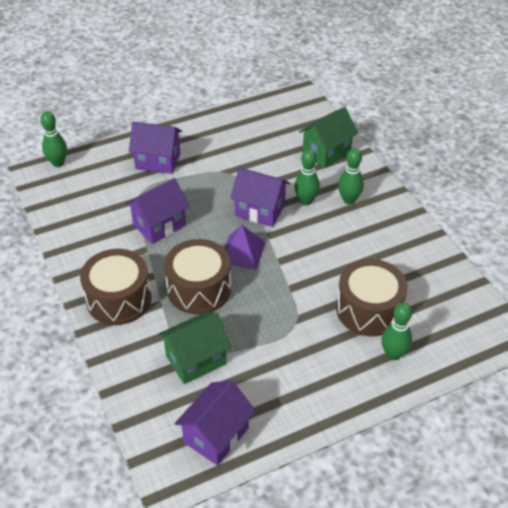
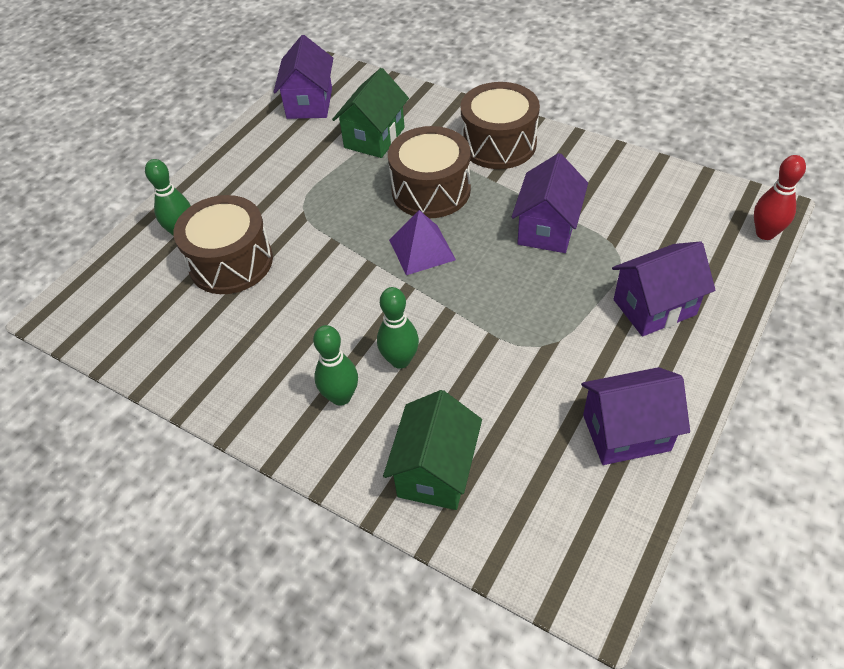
camera: 150 degrees right, 5 degrees up
green bowling pin [40,112,67,167] -> red bowling pin [754,155,806,240]
purple house [230,167,290,227] -> purple house moved to [581,367,690,465]

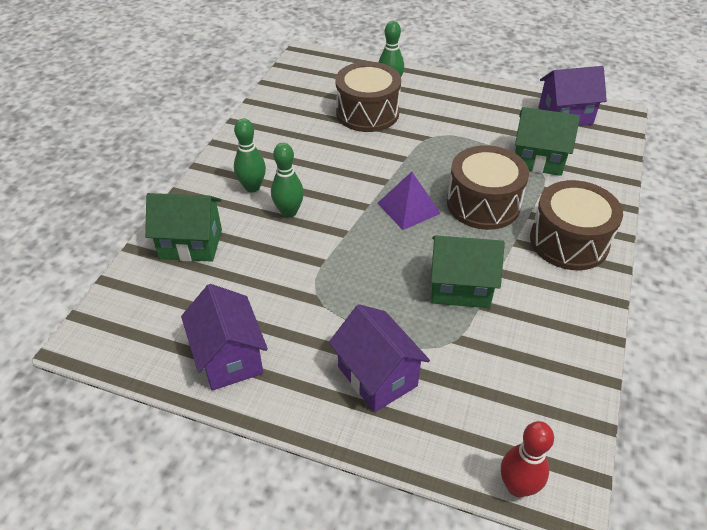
camera: 75 degrees right, 5 degrees down
purple house [512,153,588,253] -> green house [431,236,505,308]

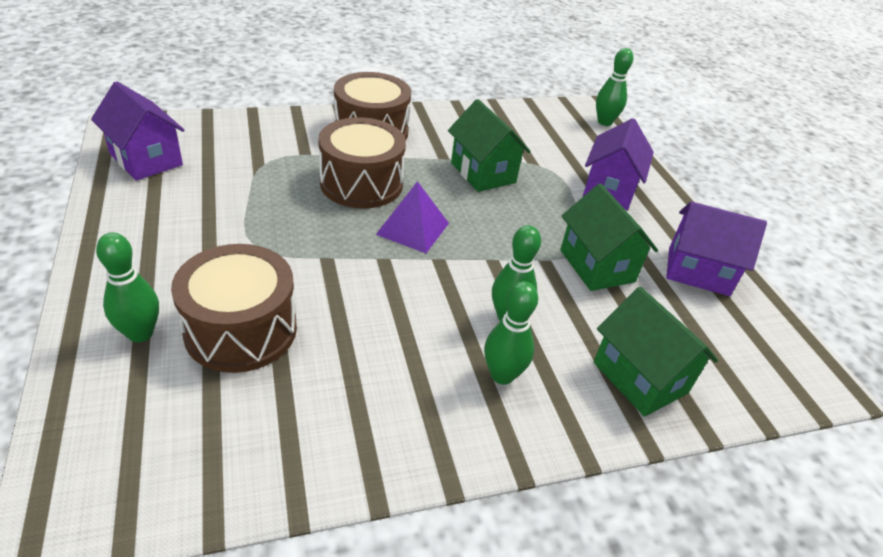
camera: 130 degrees left, 5 degrees down
purple house [181,284,268,391] -> purple house turned 75 degrees clockwise [666,202,767,296]
red bowling pin [501,421,554,497] -> green bowling pin [596,48,633,126]
green house [515,107,580,176] -> green house moved to [560,184,658,291]

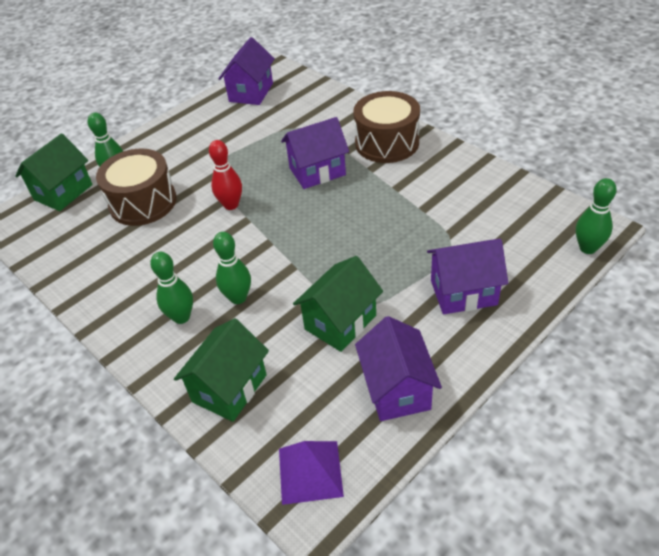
camera: 70 degrees right, 5 degrees up
brown drum [318,117,406,209] -> purple house [281,117,349,189]
purple pyramid [376,181,449,253] -> purple pyramid moved to [279,441,344,505]
green house [448,99,531,192] -> green house moved to [15,133,93,211]
none -> red bowling pin [209,140,242,210]

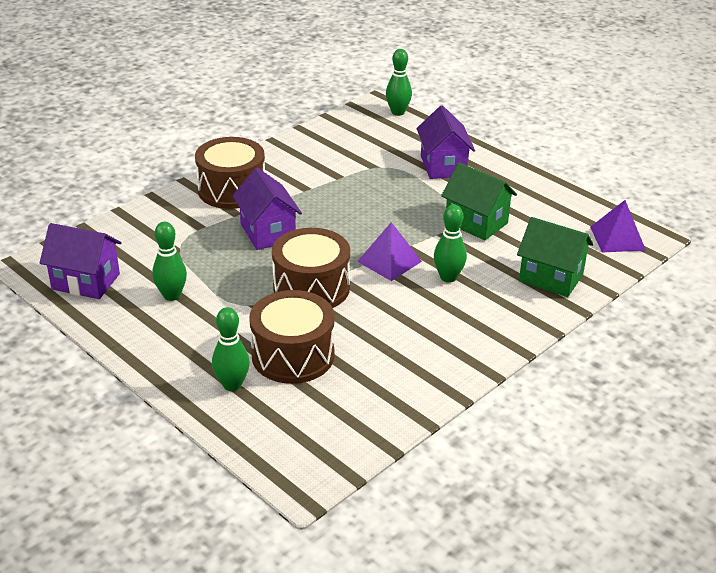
camera: 95 degrees left, 10 degrees down
green house [15,133,93,211] -> none
green bowling pin [150,252,193,324] -> green bowling pin moved to [152,222,187,301]
red bowling pin [209,140,242,210] -> brown drum [272,228,350,308]
purple house [355,316,442,421] -> none
none -> purple pyramid [357,222,422,281]

